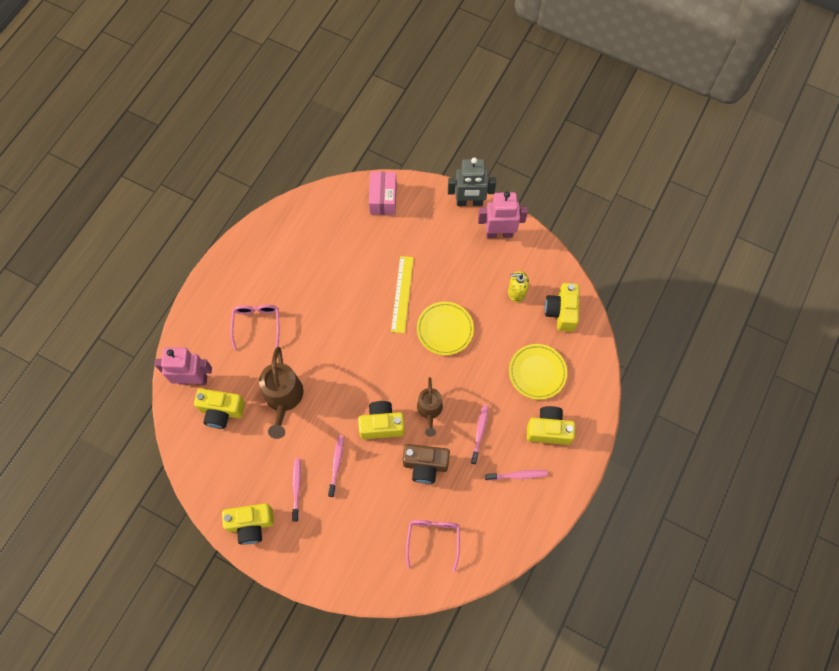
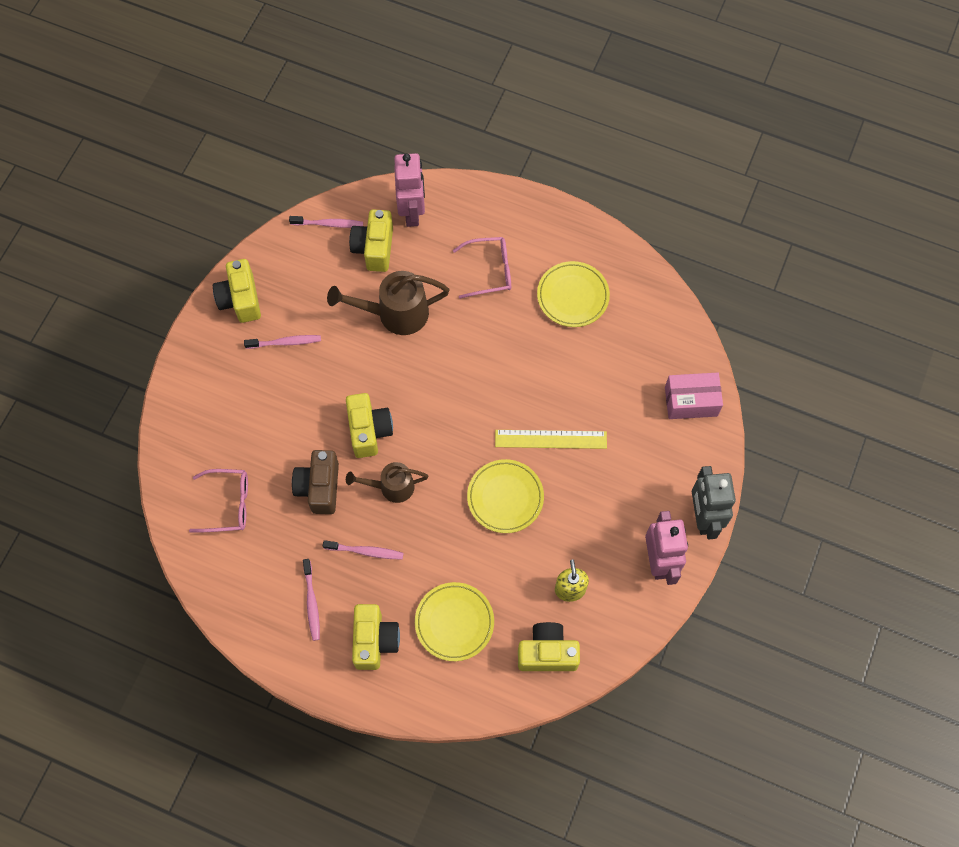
camera: 85 degrees right, 0 degrees up
pink toothbrush [328,435,344,497] -> pink toothbrush moved to [289,216,363,228]
none -> yellow plate [537,261,610,327]

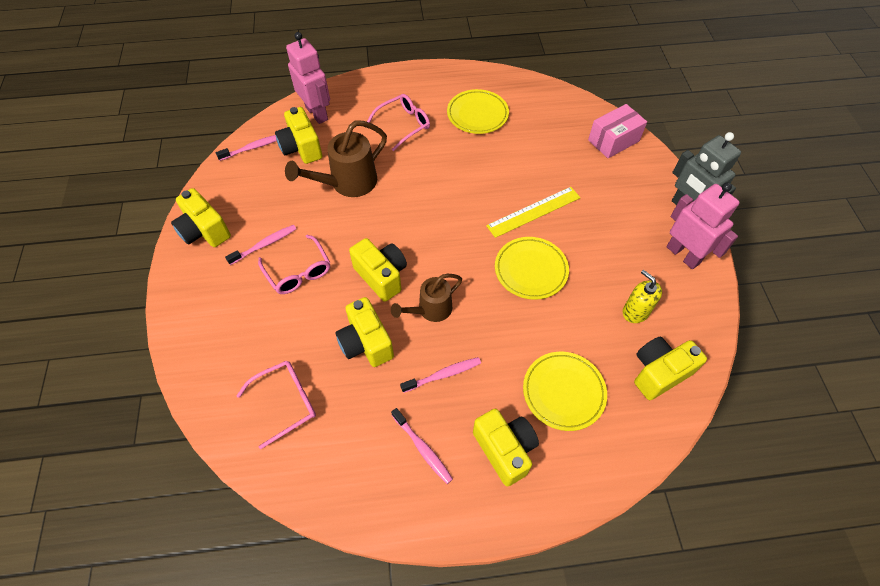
camera: 30 degrees left, 10 degrees down
brown camera [292,450,339,514] -> yellow camera [335,297,394,367]
none -> pink glasses [258,235,330,294]

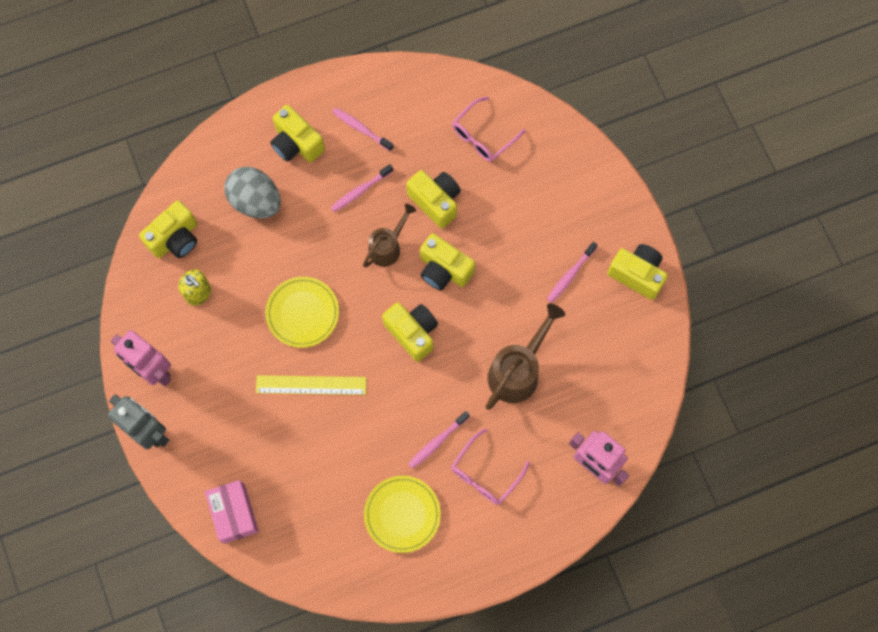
camera: 165 degrees right, 15 degrees up
pink toothbrush [216,135,277,161] -> pink toothbrush moved to [408,411,470,469]
pink glasses [258,235,330,294] -> none
yellow camera [275,107,322,164] -> yellow camera moved to [382,302,438,362]
yellow ruler [486,187,581,238] -> yellow ruler turned 45 degrees clockwise [256,375,367,395]
yellow plate [523,352,607,431] -> grey egg [224,167,281,218]
pink box [588,104,647,158] -> pink box turned 60 degrees counterclockwise [205,480,259,544]

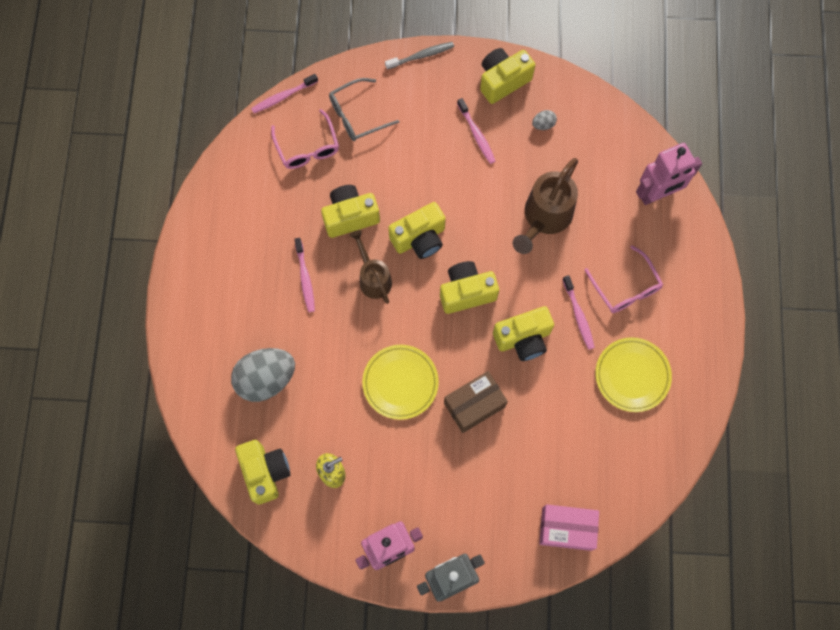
camera: 65 degrees left, 0 degrees up
yellow ruler [256,375,367,395] -> brown box [444,371,508,433]
yellow camera [270,105,325,163] -> yellow camera moved to [493,306,554,361]
pink toothbrush [332,107,394,151] -> pink toothbrush moved to [251,74,318,113]
brown watering can [485,303,565,410] -> brown watering can turned 120 degrees counterclockwise [513,158,578,254]
none -> grey glasses [329,78,399,141]
none -> grey toothbrush [385,42,454,70]
none -> grey egg [532,110,557,130]

